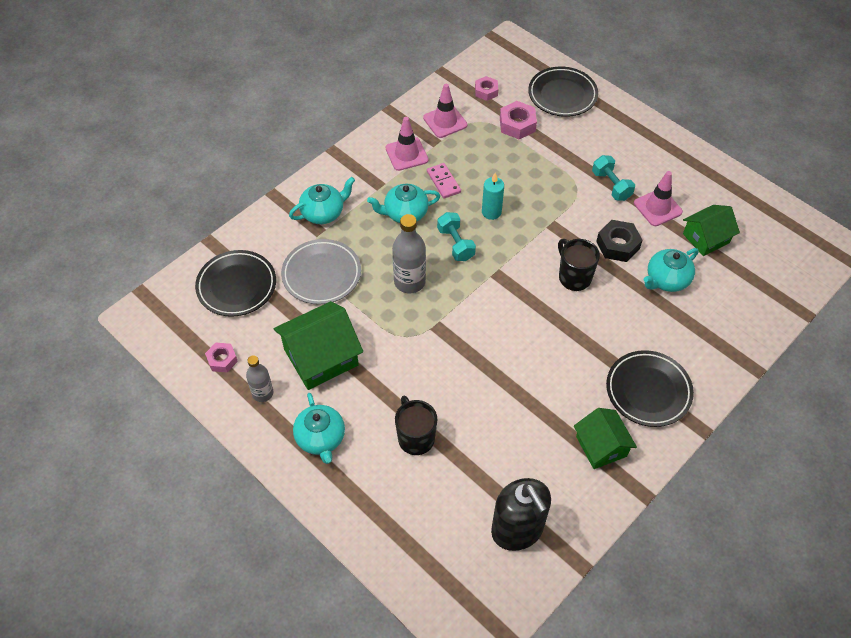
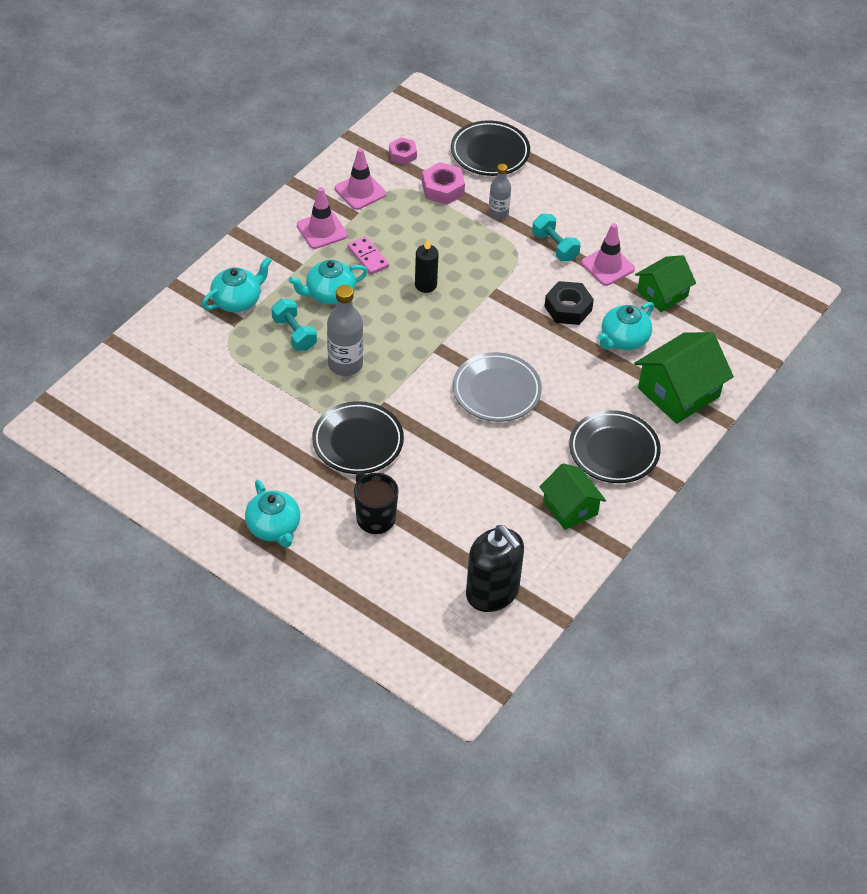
camera: 10 degrees left, 5 degrees down
black plate [195,250,276,317] -> black plate moved to [312,401,404,474]
pink nut [205,343,238,373] -> none
grey bottle [246,355,273,402] -> grey bottle moved to [489,164,511,219]
green house [273,301,363,390] -> green house moved to [634,332,734,424]
grey plate [281,239,361,305] -> grey plate moved to [453,352,542,422]
turquoise dumbbell [437,212,476,261] -> turquoise dumbbell moved to [271,299,317,351]
turquoise candle [482,173,504,220] -> black candle [415,238,439,293]
black mug [558,239,600,291] -> none

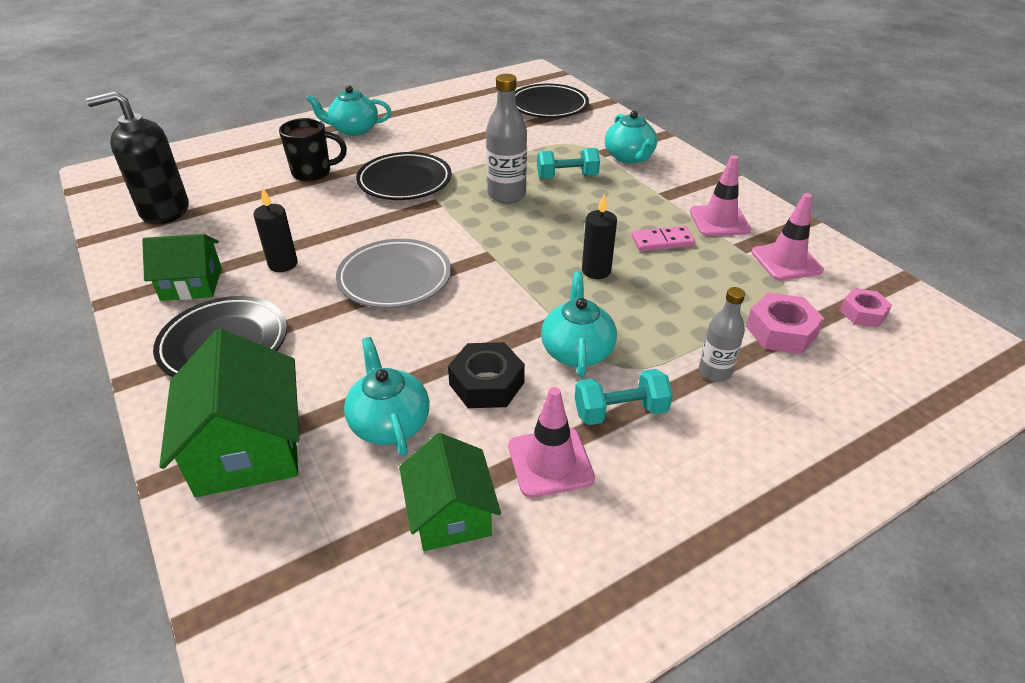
camera: 115 degrees right, 10 degrees down
turquoise teapot [289,260,368,304] -> turquoise teapot moved to [541,271,617,377]
black plate [451,120,530,176] -> black plate moved to [515,84,589,118]
none -> black candle [254,187,298,272]

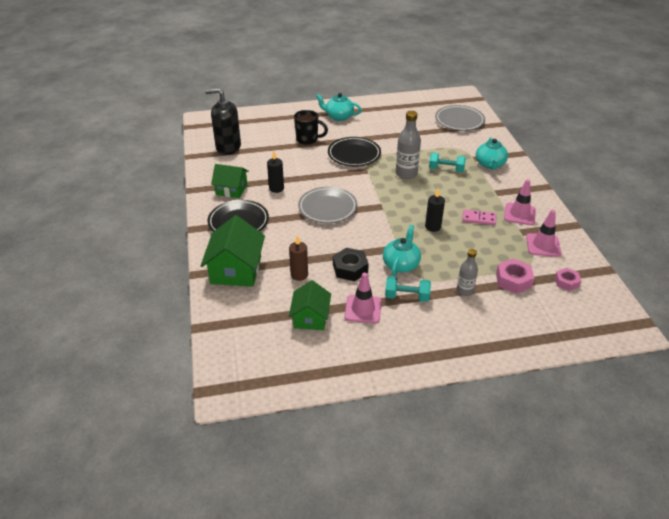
camera: 20 degrees right, 0 degrees up
turquoise teapot [344,337,430,456] -> brown candle [289,235,308,281]
black plate [515,84,589,118] -> grey plate [435,105,485,131]

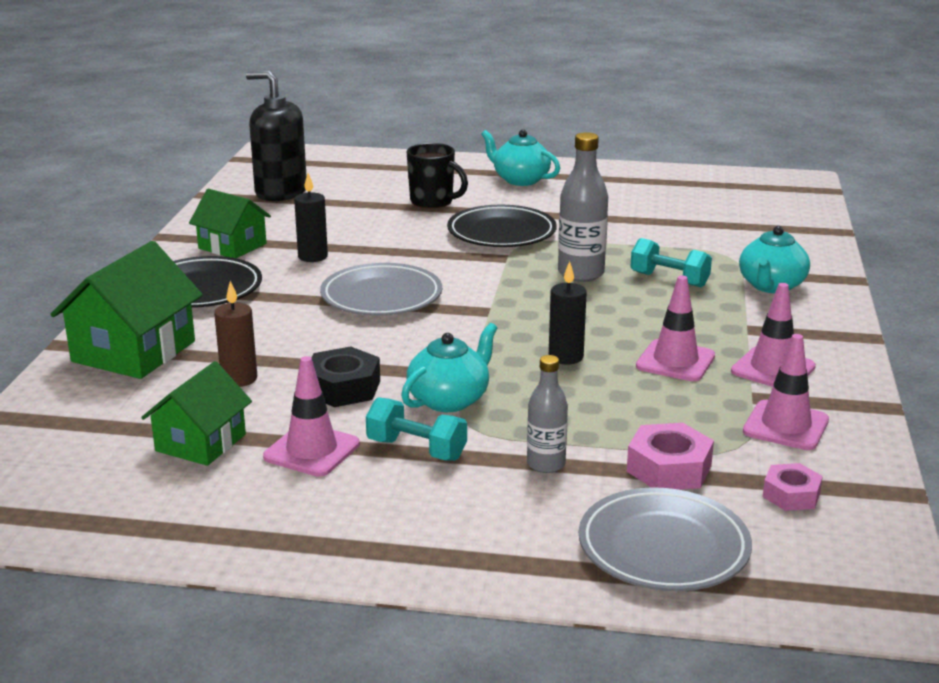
camera: 20 degrees right, 15 degrees down
grey plate [435,105,485,131] -> grey plate moved to [579,488,752,591]
pink domino [462,209,496,225] -> pink traffic cone [636,275,715,381]

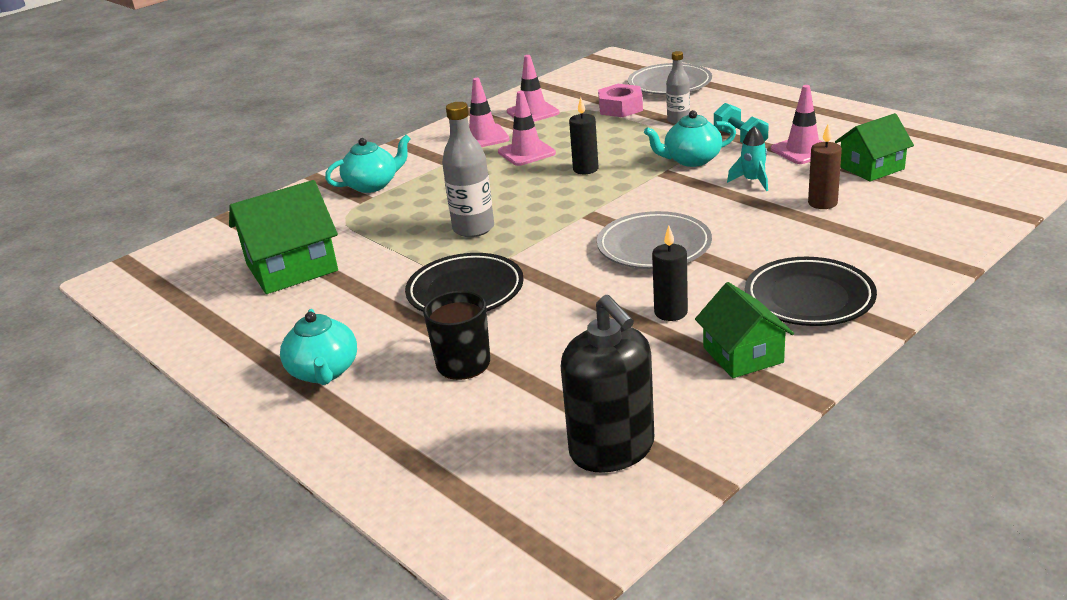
camera: 140 degrees left, 5 degrees up
green house [50,241,203,379] -> green house moved to [229,180,338,294]
black nut [311,346,380,407] -> turquoise rocket [727,126,768,191]
turquoise dumbbell [630,238,712,287] -> none
pink nut [763,463,823,511] -> none

